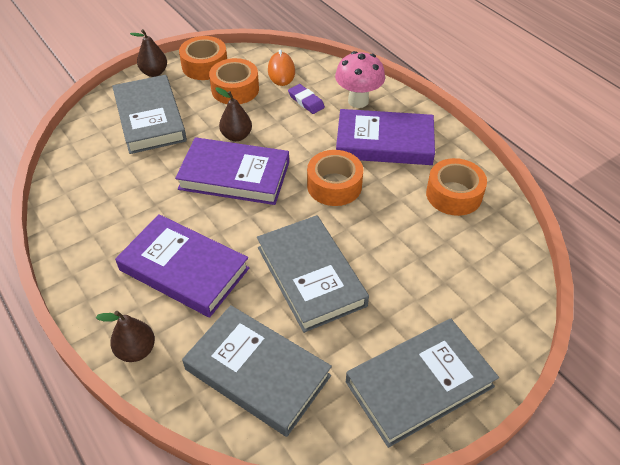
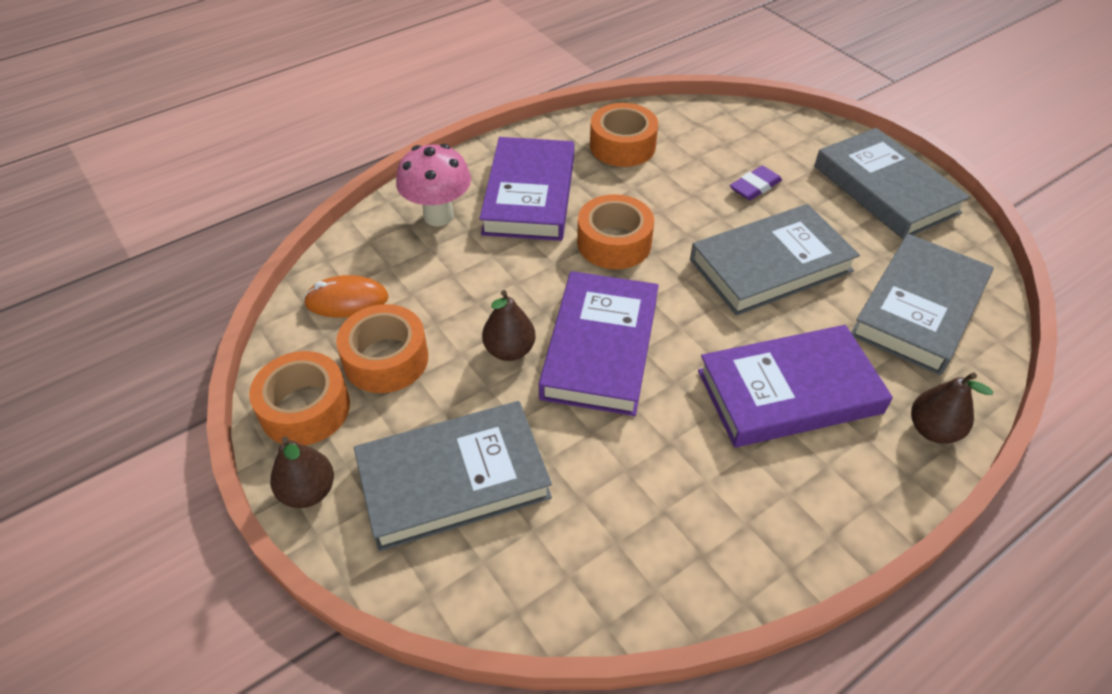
camera: 90 degrees left, 0 degrees up
purple book [115,214,249,318] -> purple book turned 45 degrees clockwise [698,325,893,447]
purple eraser [288,84,325,114] -> purple eraser moved to [730,166,782,200]

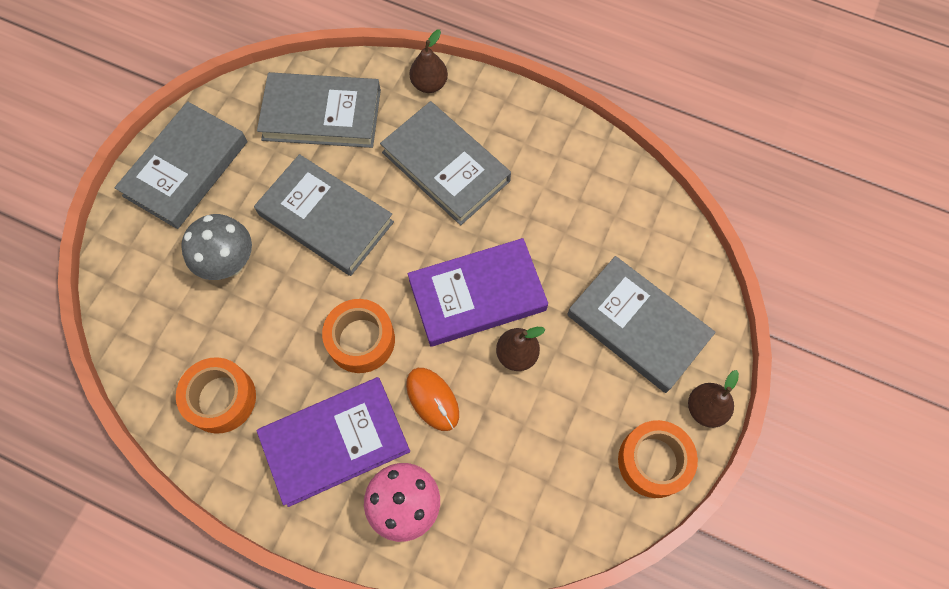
camera: 120 degrees left, 20 degrees up
orange mouse [303,275,389,318] -> orange mouse moved to [406,368,459,431]
orange tape [336,304,428,393] -> none
purple book [698,325,893,447] -> grey book [380,101,511,225]
purple eraser [730,166,782,200] -> grey mushroom [181,214,252,280]

